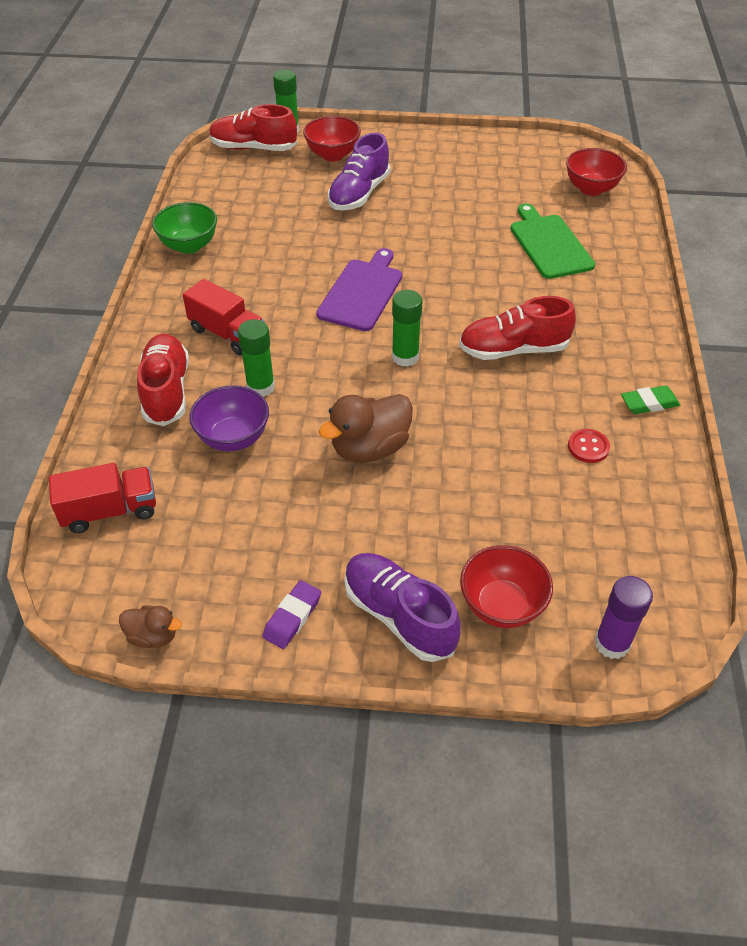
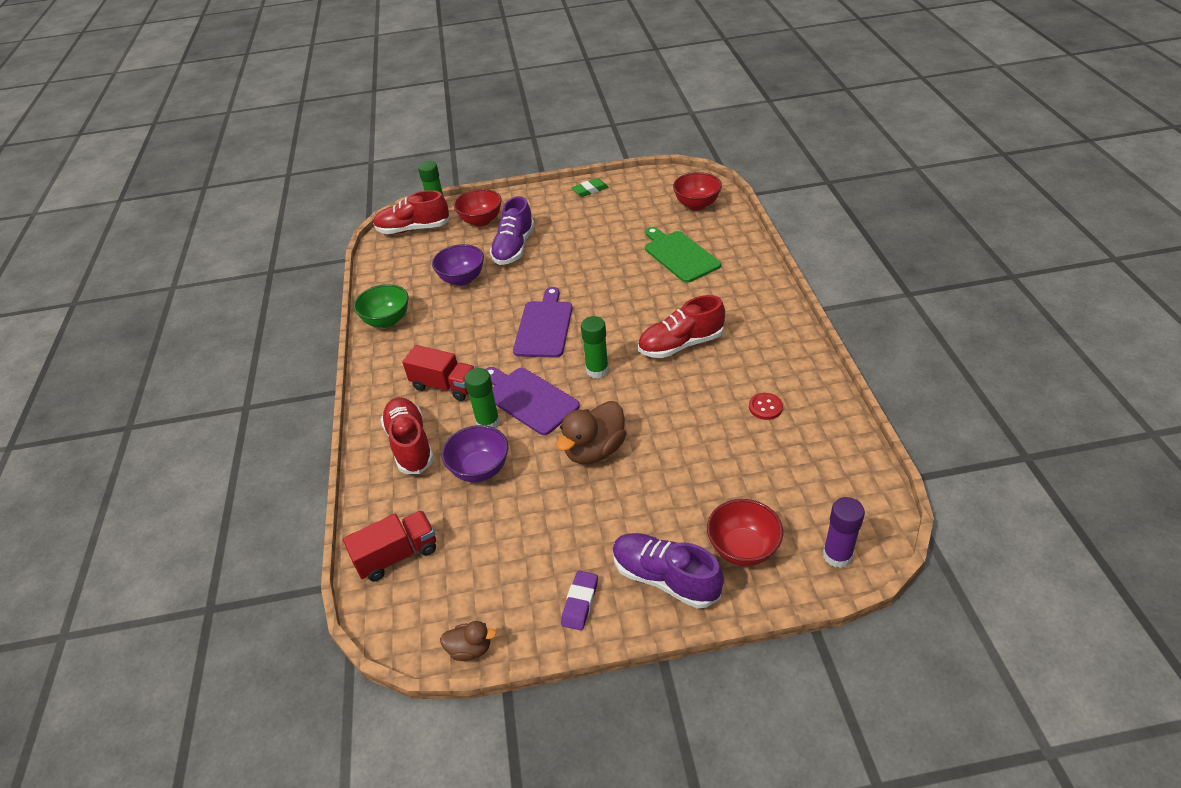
camera: 10 degrees left, 5 degrees down
green eraser [621,386,680,414] -> green eraser moved to [571,178,609,197]
none -> purple bowl [432,244,484,286]
none -> purple cutting board [486,367,580,435]

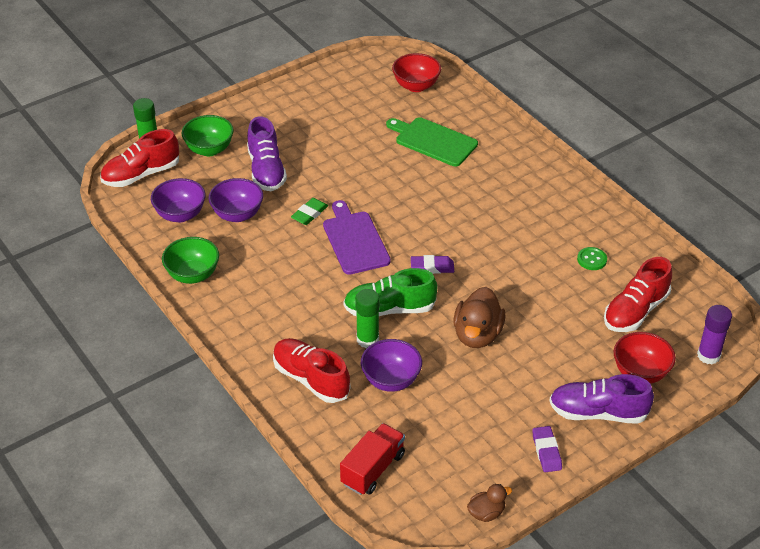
camera: 30 degrees left, 0 degrees up
red truck [402,345,476,401] -> none
red bowl [454,189,502,227] -> green bowl [182,115,234,157]
purple cutting board [486,367,580,435] -> green shoe [343,268,437,317]
green eraser [571,178,609,197] -> green eraser moved to [291,198,328,225]
green glue stick [581,316,609,379] -> purple eraser [411,255,454,274]
red shoe [638,295,725,358] -> red shoe moved to [604,257,672,332]
red button [749,393,783,420] -> green button [577,247,607,270]
none -> purple bowl [151,178,206,222]

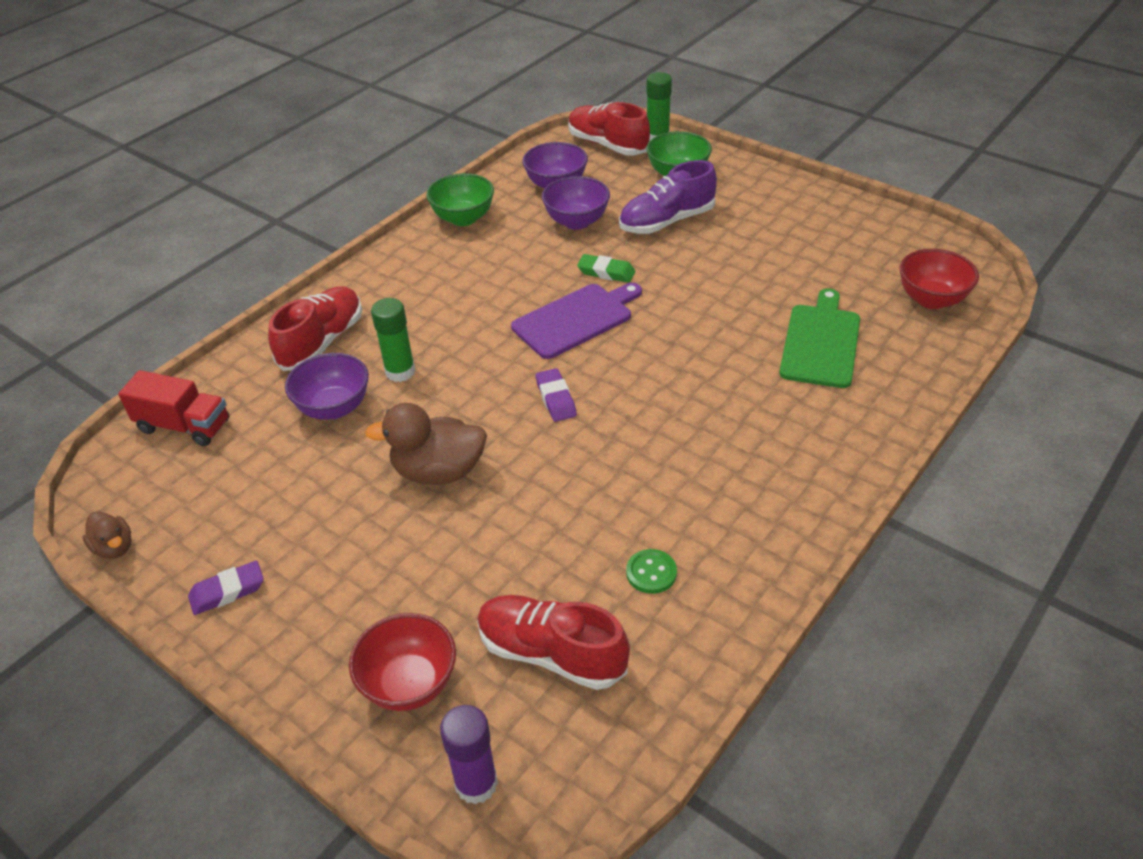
camera: 75 degrees right, 0 degrees up
green shoe [343,268,437,317] -> none
purple shoe [549,374,654,424] -> none

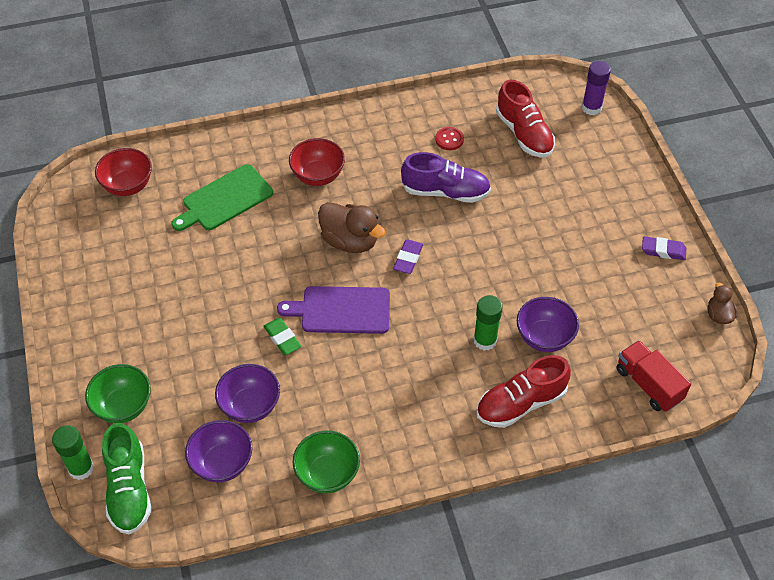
camera: 145 degrees left, 10 degrees up
red bowl [349,613,456,711] -> red bowl moved to [289,138,345,186]
brown duck [365,403,487,485] -> brown duck moved to [318,202,386,253]
red shoe [568,102,650,156] -> green shoe [102,423,151,534]
purple shoe [619,160,717,234] -> purple shoe moved to [401,152,491,203]
green button [626,549,677,594] -> red button [435,127,464,150]

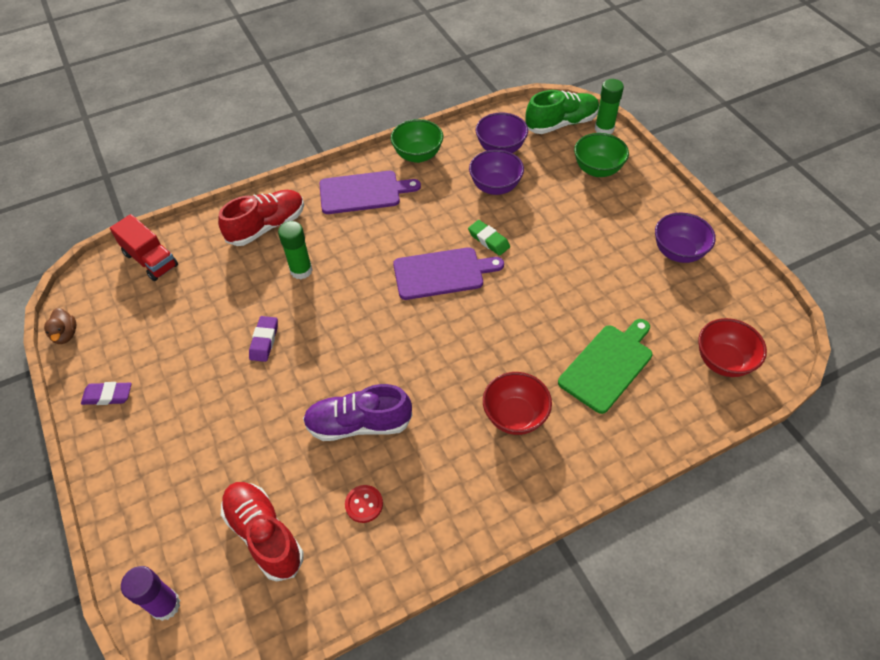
camera: 170 degrees right, 0 degrees up
green shoe [102,423,151,534] -> green shoe turned 90 degrees clockwise [526,90,599,134]
brown duck [318,202,386,253] -> none
purple eraser [393,240,423,274] -> purple eraser moved to [249,316,278,362]
purple bowl [517,297,579,352] -> purple bowl moved to [655,213,716,263]
none -> purple cutting board [319,171,421,214]

